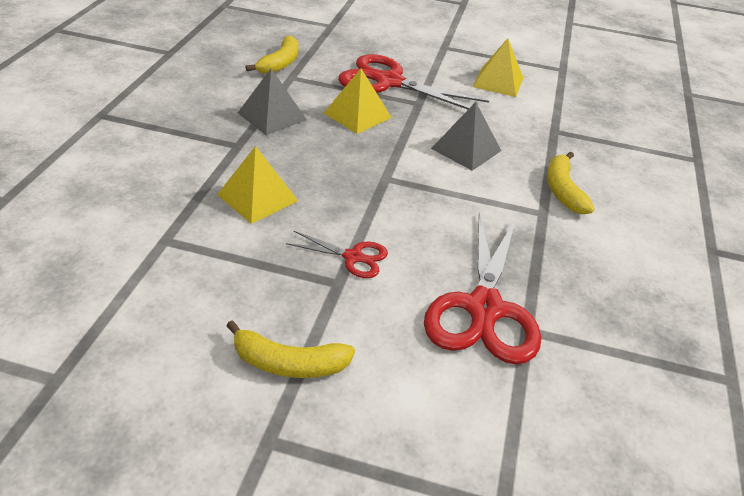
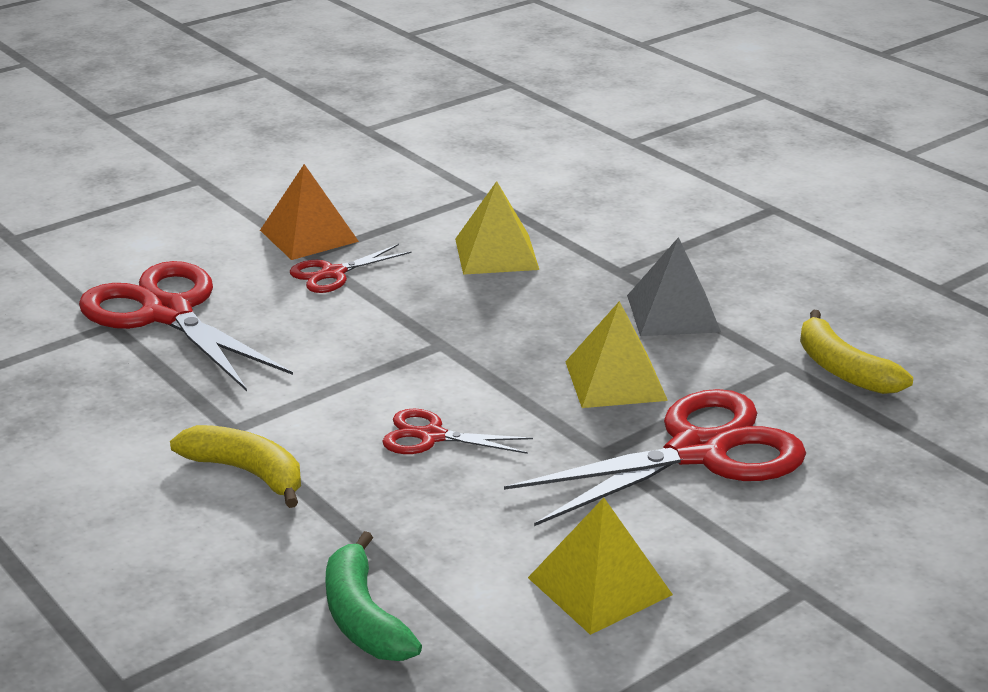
camera: 130 degrees right, 10 degrees down
yellow banana [226,320,355,378] -> none
grey pyramid [431,102,501,171] -> red scissors [382,409,533,454]
none -> orange pyramid [260,164,359,260]
none -> green banana [325,531,422,661]

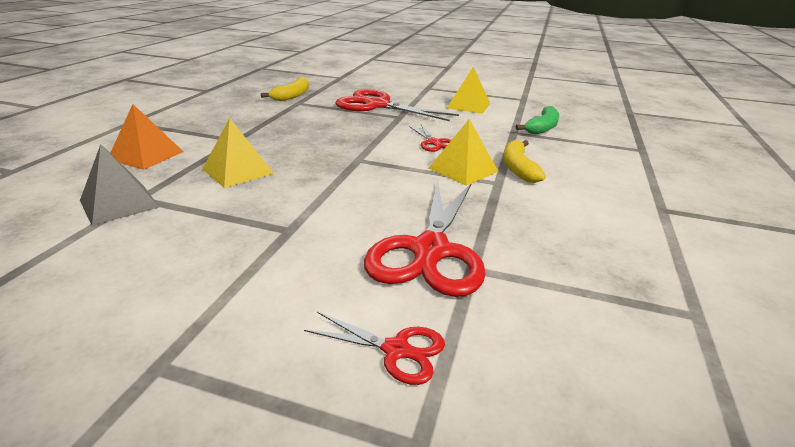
camera: 125 degrees left, 0 degrees up
orange pyramid [260,164,359,260] -> orange pyramid moved to [110,104,184,170]
red scissors [290,244,411,293] -> red scissors moved to [304,312,445,385]
yellow pyramid [565,301,668,408] -> yellow pyramid moved to [429,119,498,186]
grey pyramid [627,237,721,336] -> grey pyramid moved to [80,144,159,226]

